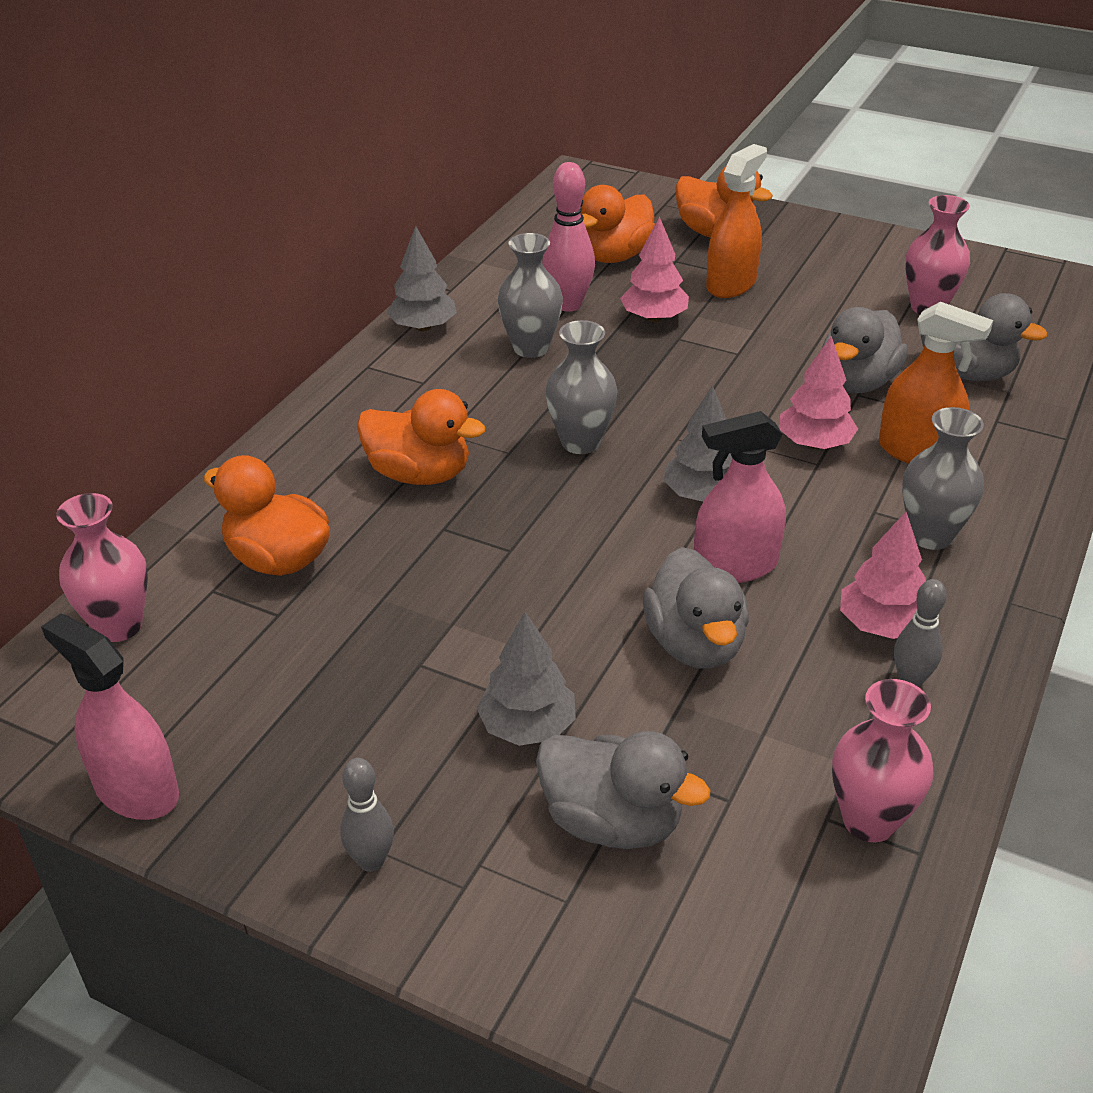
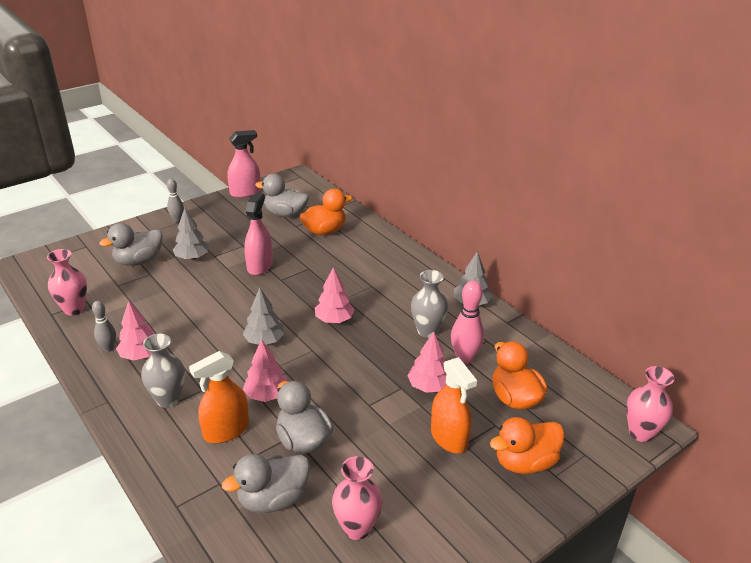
camera: 115 degrees right, 5 degrees down
pink vase [56,493,148,642] -> pink vase moved to [626,366,675,442]
orange duck [357,389,486,485] -> none
grey vase [546,320,618,454] -> pink tree [315,267,355,323]
grey duck [643,547,749,669] -> grey duck moved to [255,174,309,217]
pink spray bottle [694,411,786,583] -> pink spray bottle moved to [244,192,273,275]

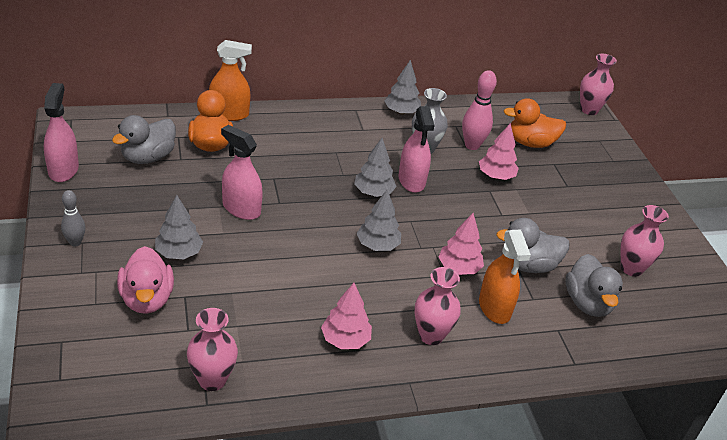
camera: 70 degrees left, 5 degrees up
grey bowling pin [92,301,116,352] -> none
grey duck [99,223,163,266] -> pink duck [117,246,174,314]
grey vase [141,334,185,408] -> pink vase [414,267,461,345]
pink tree [315,267,355,323] -> grey tree [354,138,397,197]
orange spray bottle [431,357,477,453] -> orange spray bottle moved to [209,40,252,121]
orange duck [490,417,565,474] -> none
none -> pink spray bottle [399,106,435,193]

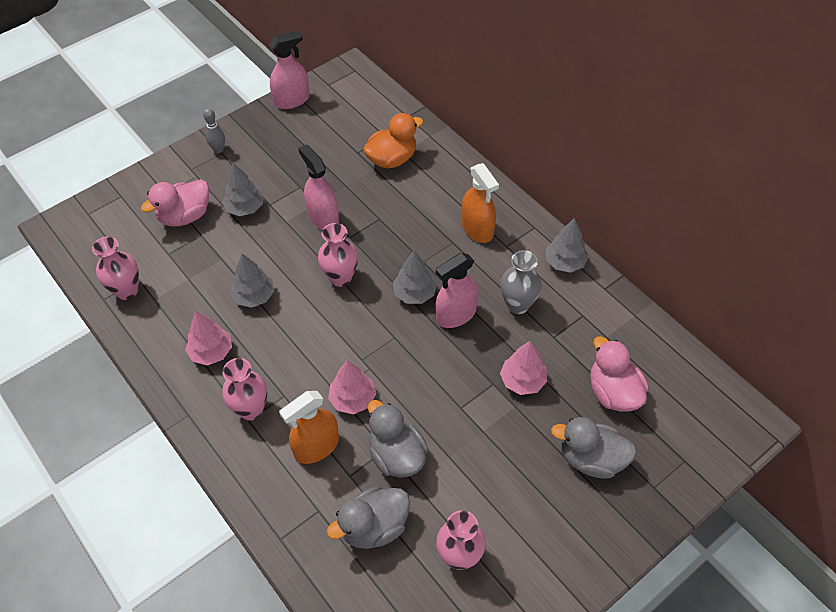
camera: 70 degrees right, 15 degrees up
grey duck [112,115,176,164] -> grey duck moved to [551,417,637,479]
orange spray bottle [209,40,252,121] -> orange spray bottle moved to [462,163,499,243]
pink spray bottle [221,125,263,220] -> pink spray bottle turned 45 degrees counterclockwise [298,144,339,230]
grey tree [357,190,401,251] -> grey tree moved to [230,254,274,308]
pink bowling pin [462,70,497,150] -> none
orange duck [503,98,566,148] -> pink duck [590,336,648,412]
pink vase [580,54,617,115] -> pink vase moved to [318,223,358,287]

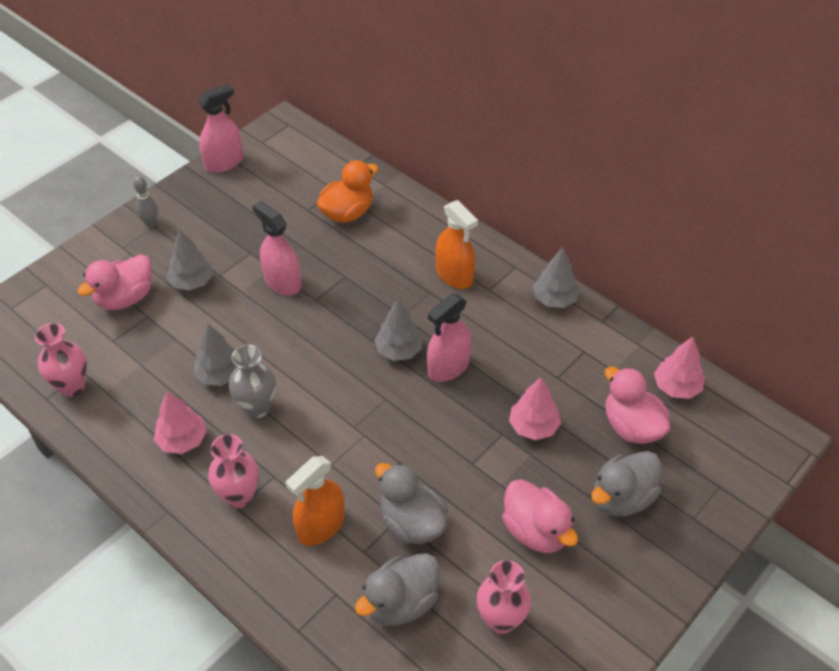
camera: 10 degrees left, 5 degrees down
pink vase [318,223,358,287] -> none
pink tree [328,360,376,414] -> pink tree moved to [654,337,705,399]
grey vase [500,250,542,314] -> grey vase moved to [229,345,276,418]
grey duck [551,417,637,479] -> grey duck turned 45 degrees counterclockwise [591,451,662,517]
none -> pink duck [502,479,578,553]

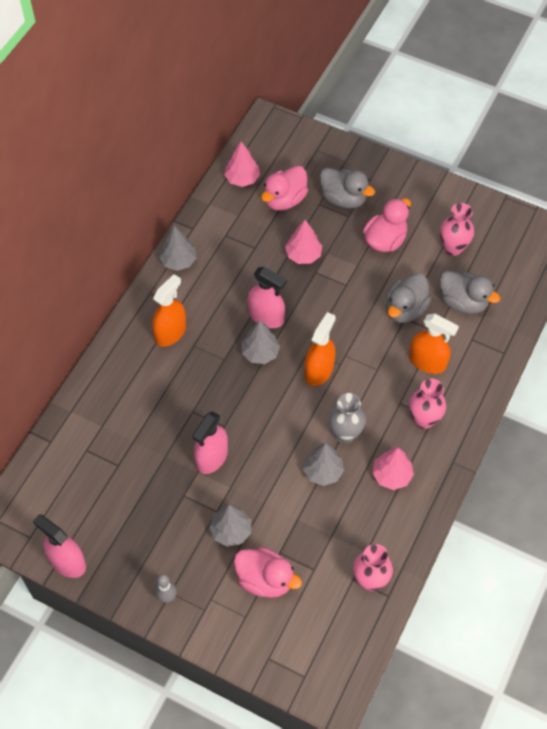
camera: 105 degrees left, 10 degrees up
orange duck [317,160,379,223] -> none
none -> orange spray bottle [304,312,336,386]

